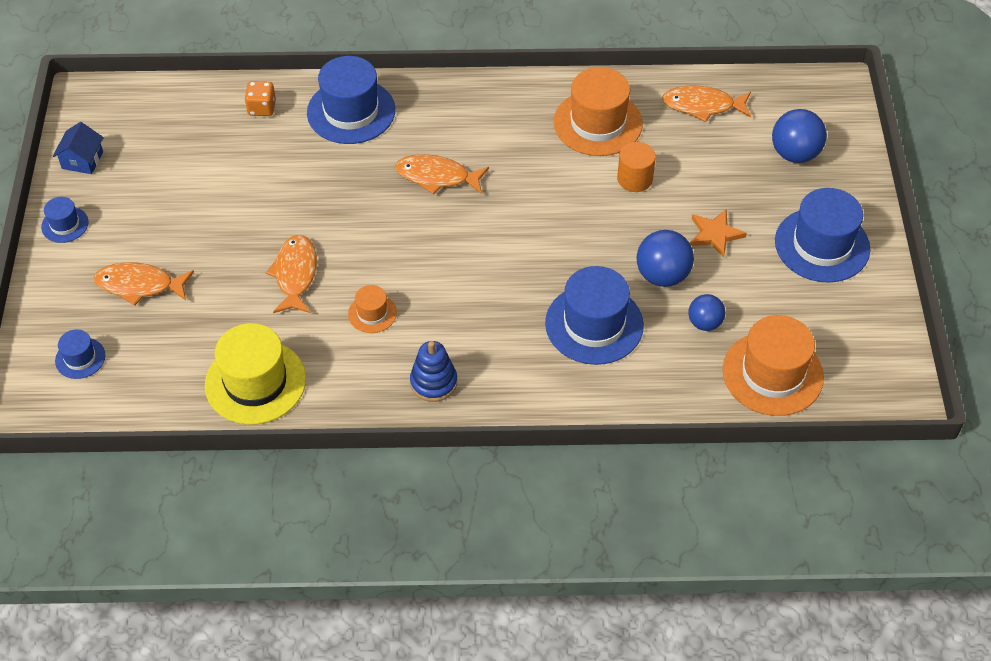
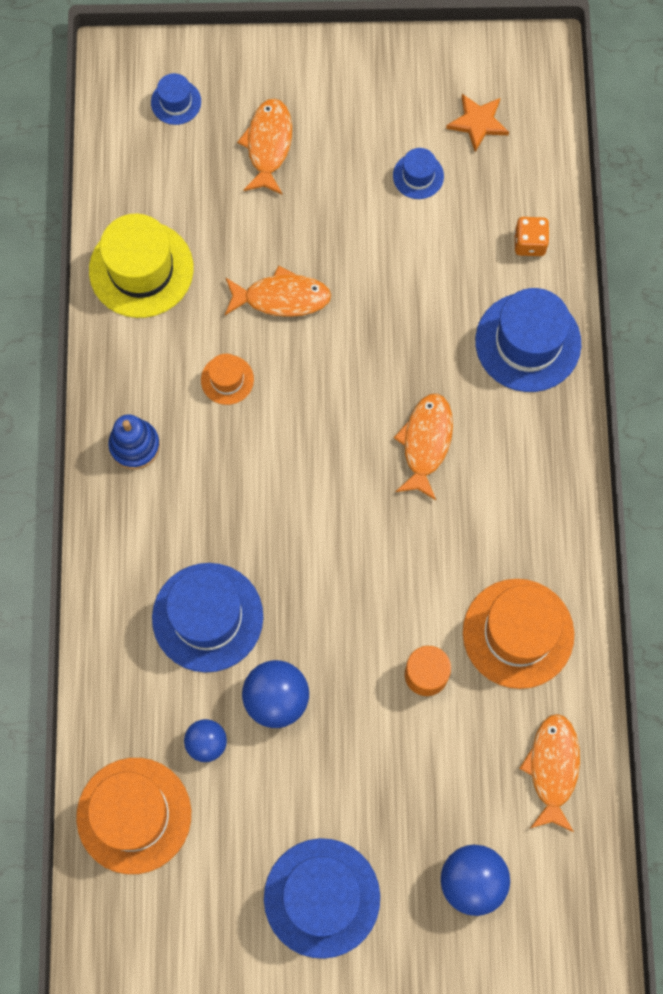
camera: 90 degrees right, 20 degrees up
blue hat [41,197,89,243] -> blue hat moved to [393,148,444,199]
blue house [53,122,104,174] -> none
orange star [690,209,747,258] -> orange star moved to [446,94,509,152]

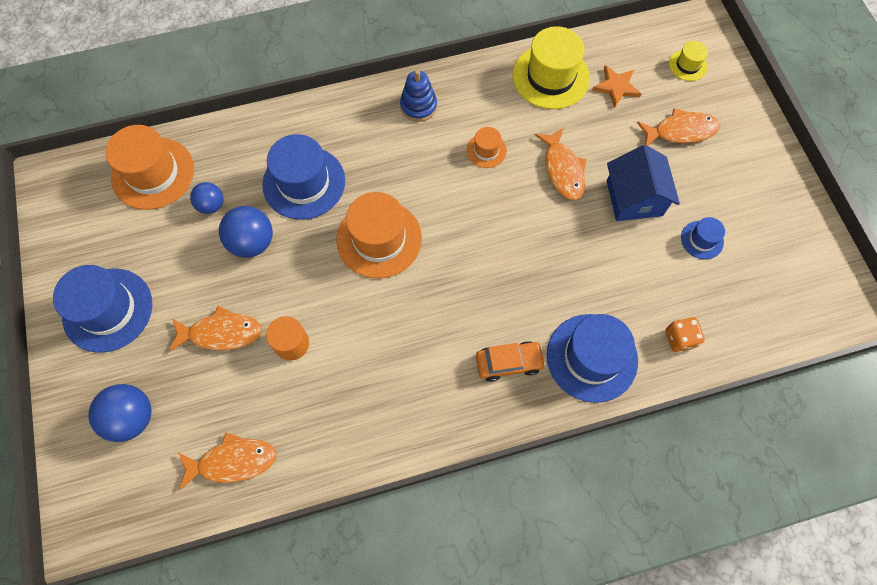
camera: 75 degrees right, 5 degrees down
blue hat [151,73,201,125] -> yellow hat [669,41,708,81]
orange fish [394,394,453,500] -> orange fish moved to [169,306,262,351]
orange star [446,94,509,152] -> orange star moved to [592,66,641,108]
orange hat [463,579,574,689] -> orange hat moved to [336,192,422,278]
none -> orange car [476,341,546,382]
none -> blue house [607,145,680,221]

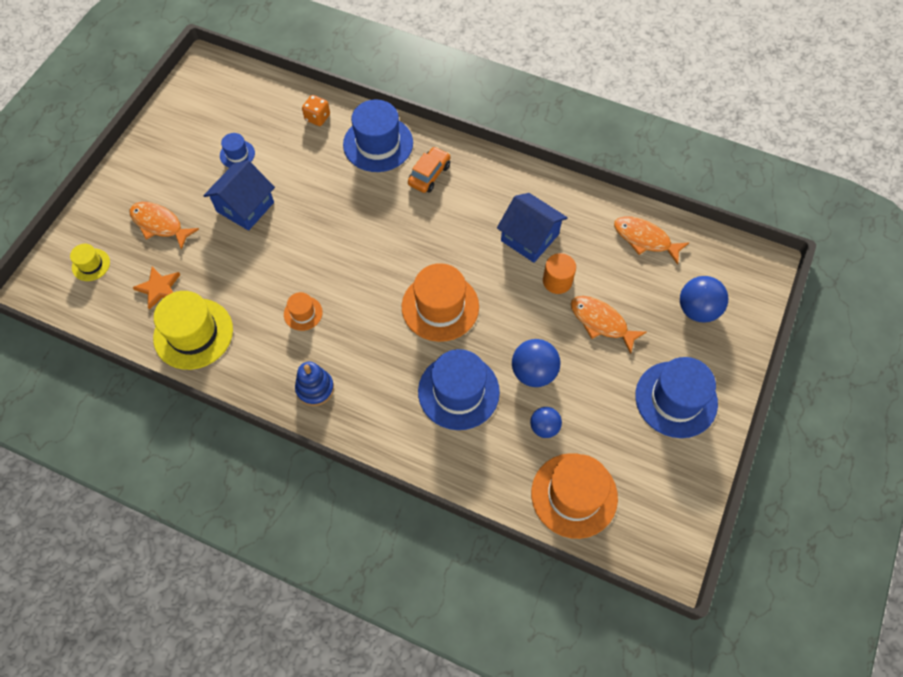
camera: 140 degrees left, 5 degrees down
orange car [476,341,546,382] -> orange car turned 90 degrees clockwise [408,146,450,193]
orange fish [535,127,587,200] -> none
none -> blue house [497,193,568,263]

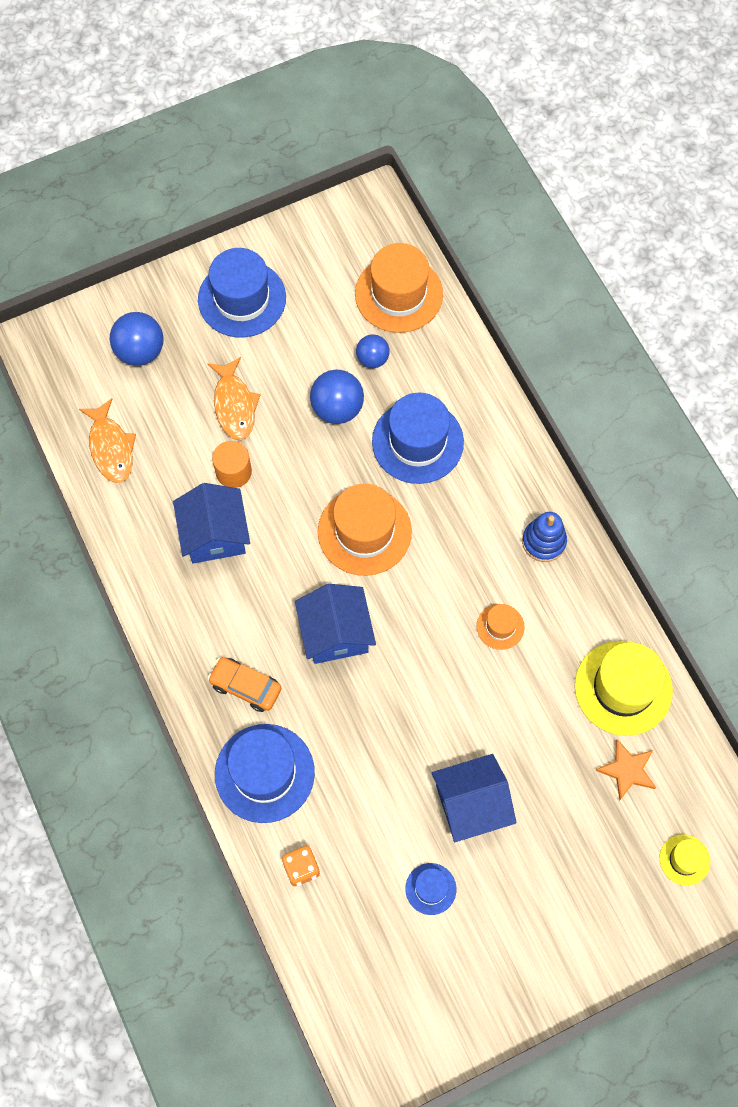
camera: 140 degrees left, 5 degrees up
orange fish [130,202,199,250] -> none
orange car [408,146,450,193] -> orange car turned 45 degrees clockwise [208,657,281,712]
none -> blue house [295,584,376,664]

